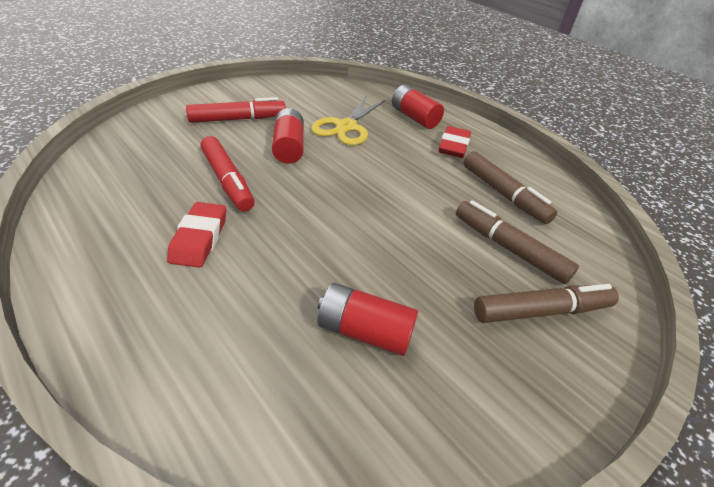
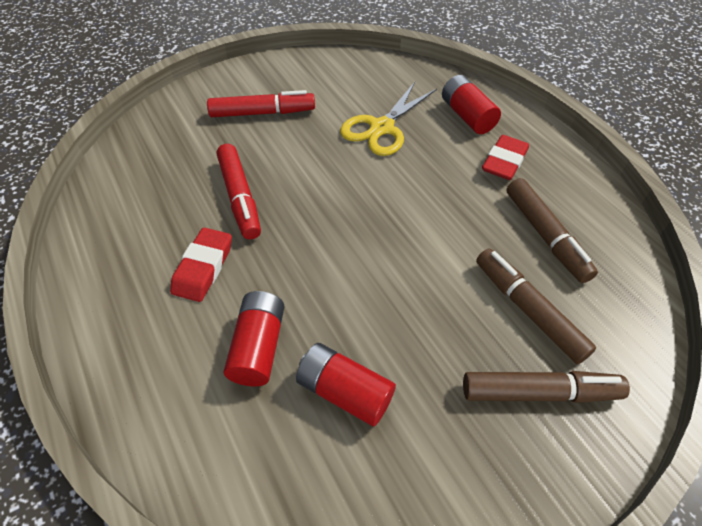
camera: 15 degrees right, 10 degrees up
red battery [272,108,304,164] -> red battery moved to [223,291,284,386]

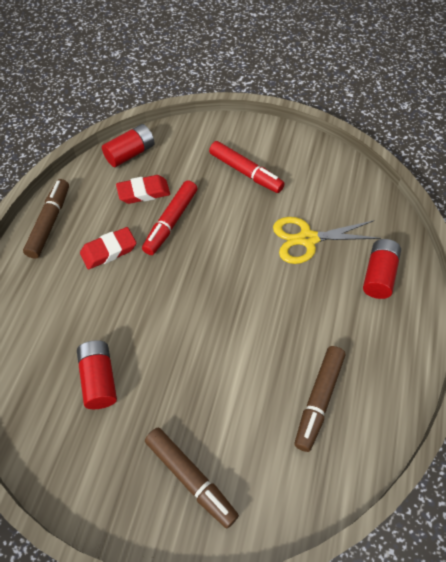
camera: 45 degrees right, 5 degrees up
red battery [223,291,284,386] -> red battery moved to [102,124,155,167]
brown marker [476,249,596,364] -> brown marker moved to [23,179,69,259]
red eraser [482,135,529,180] -> red eraser moved to [116,175,170,204]

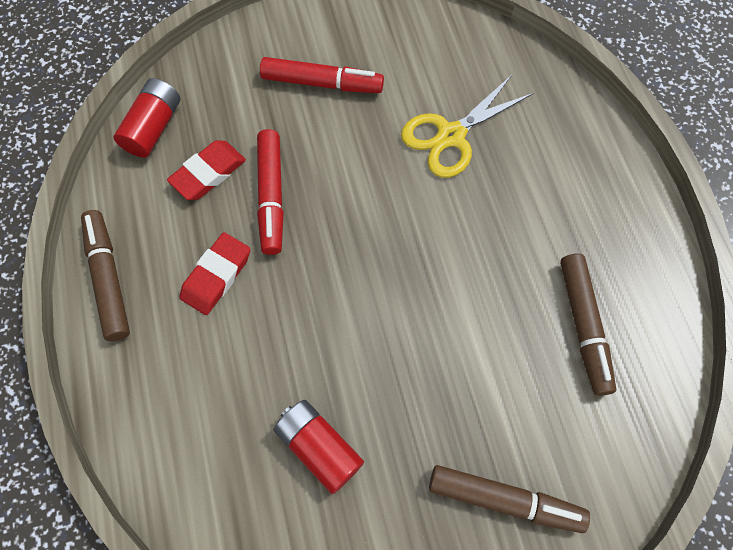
camera: 30 degrees left, 10 degrees up
red battery [363,239,401,299] -> none

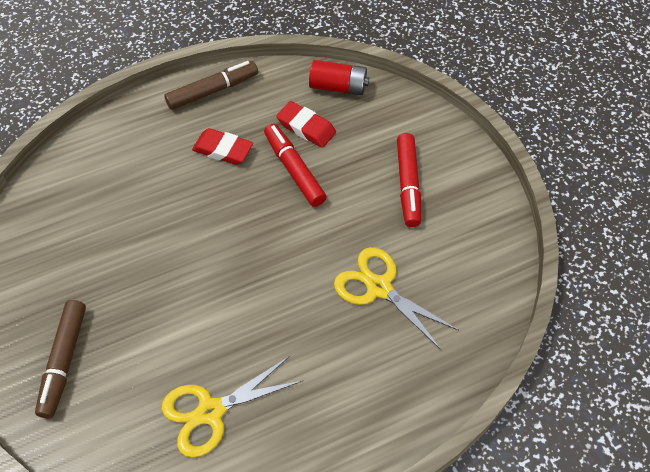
camera: 80 degrees right, 10 degrees down
red marker [257,129,284,255] -> red marker turned 75 degrees clockwise [264,124,327,207]
red battery [274,400,364,494] -> none
brown marker [560,253,616,396] -> yellow scissors [162,356,302,458]

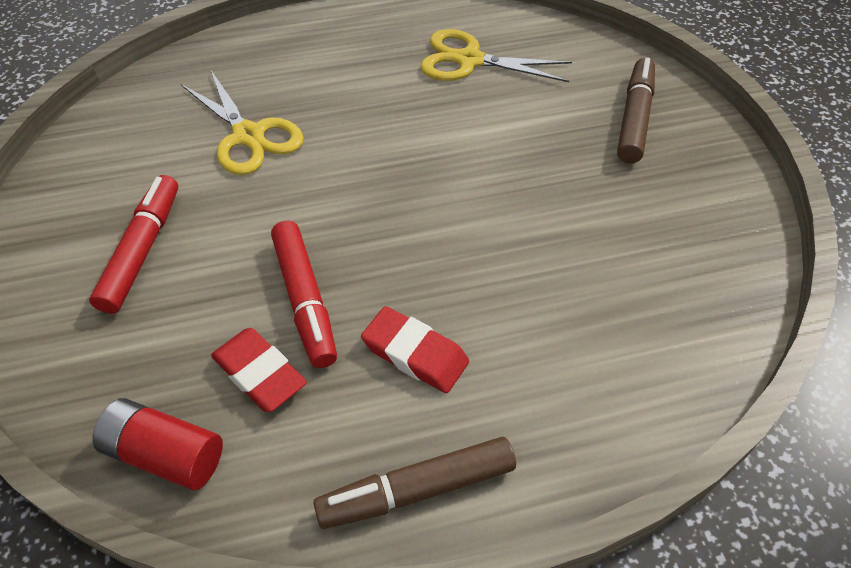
camera: 170 degrees left, 5 degrees down
yellow scissors [162,356,302,458] -> yellow scissors turned 150 degrees counterclockwise [420,29,572,82]

